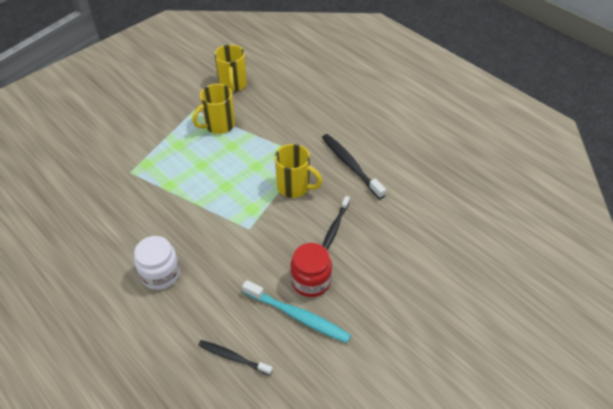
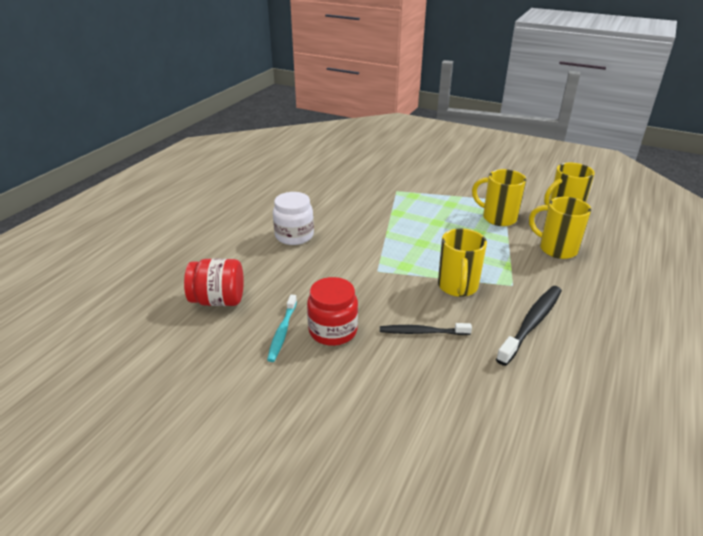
camera: 70 degrees right, 15 degrees down
black toothbrush [198,340,273,376] -> red jar [184,259,244,306]
turquoise toothbrush [242,280,351,343] -> turquoise toothbrush [267,295,297,362], size x0.64
none -> yellow mug [529,197,591,259]

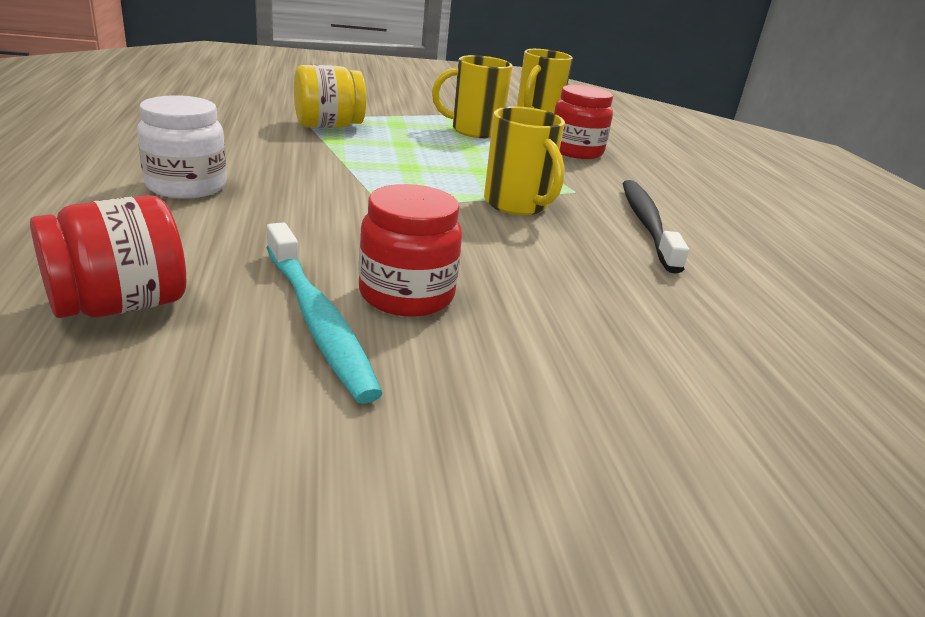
camera: 40 degrees left, 5 degrees down
turquoise toothbrush [267,295,297,362] -> turquoise toothbrush [266,223,383,404], size x1.55
black toothbrush [380,323,472,335] -> none
yellow mug [529,197,591,259] -> red jar [554,85,613,159]
none -> yellow jar [294,65,366,128]

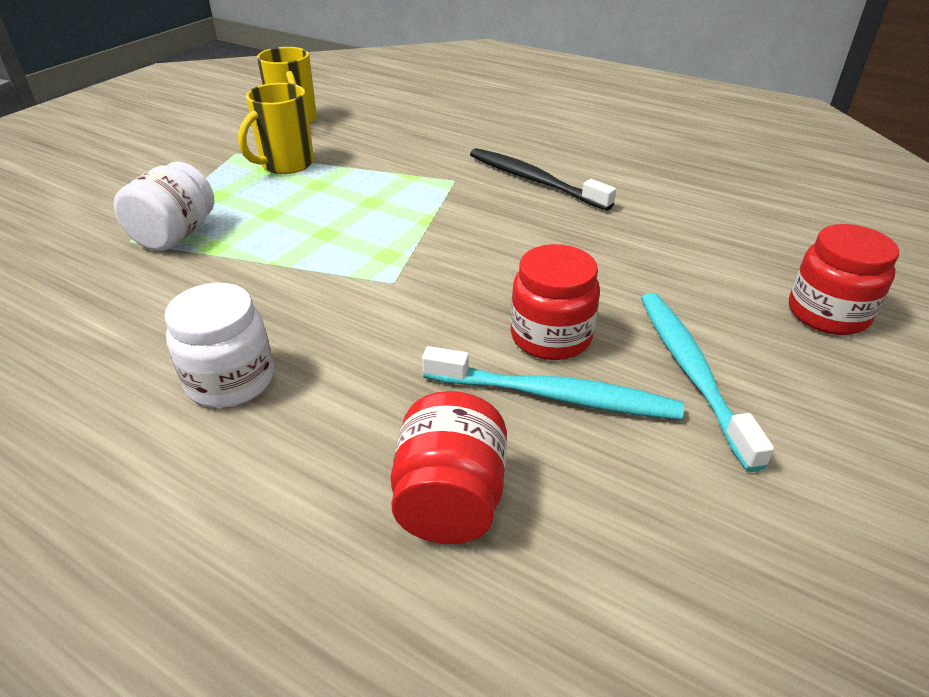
camera: 45 degrees left, 10 degrees up
yellow jar [294,65,366,128] -> white jar [114,162,214,251]
yellow mug [484,106,565,215] -> none
red jar [554,85,613,159] -> red jar moved to [789,224,899,335]
none -> turquoise toothbrush [641,293,774,472]

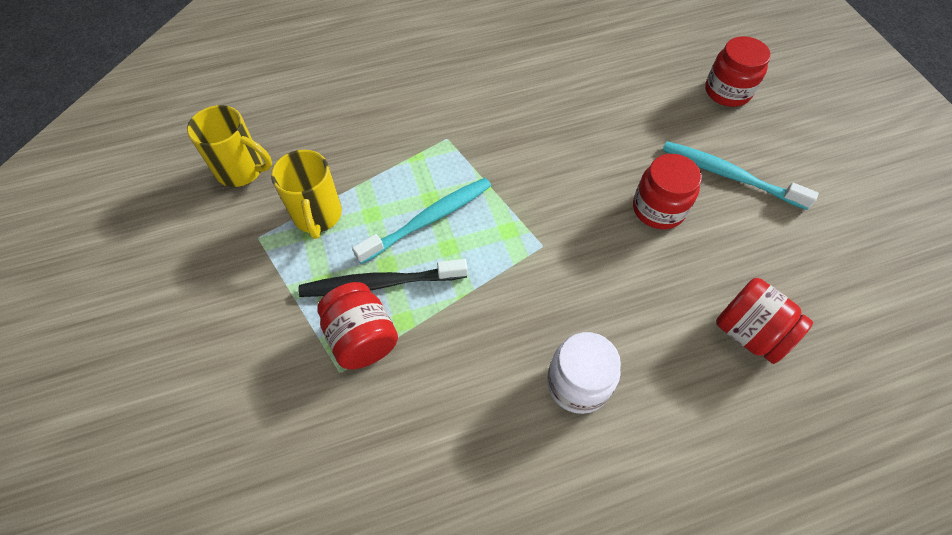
camera: 50 degrees left, 20 degrees up
white jar [114,162,214,251] -> red jar [317,282,398,370]
turquoise toothbrush [422,346,684,420] -> turquoise toothbrush moved to [352,178,491,264]
black toothbrush [470,148,616,211] -> black toothbrush moved to [299,259,468,297]

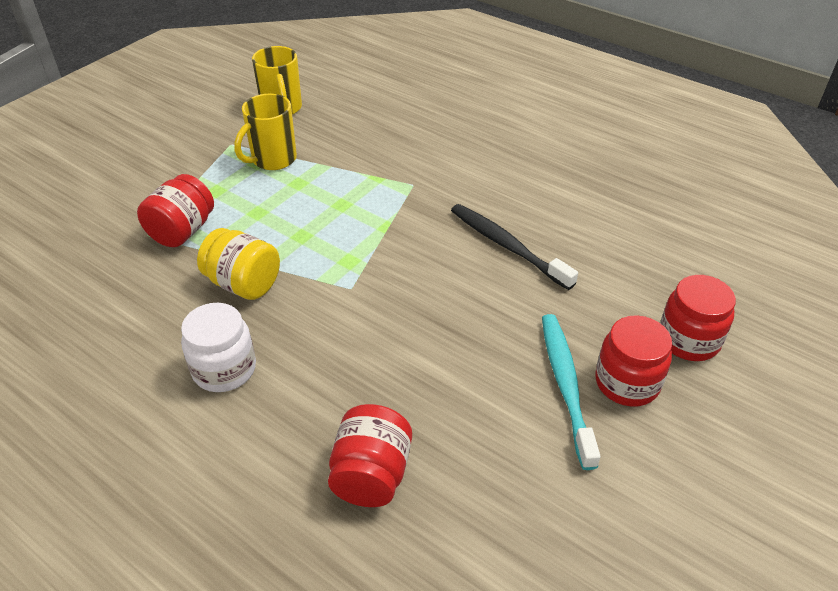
camera: 55 degrees right, 15 degrees down
black toothbrush [299,259,468,297] -> black toothbrush moved to [451,204,578,290]
turquoise toothbrush [352,178,491,264] -> none
red jar [633,154,702,229] -> red jar moved to [595,315,672,406]
none -> yellow jar [197,228,280,300]

